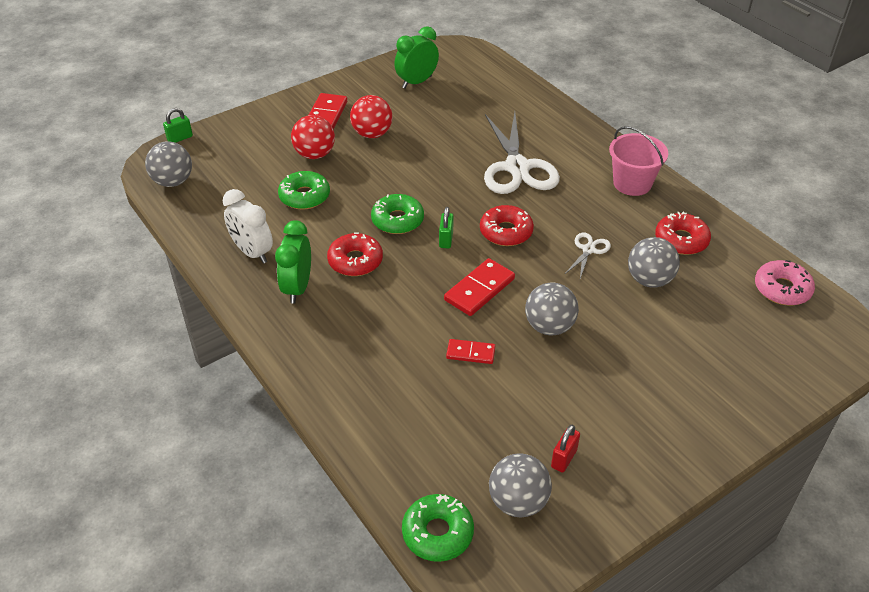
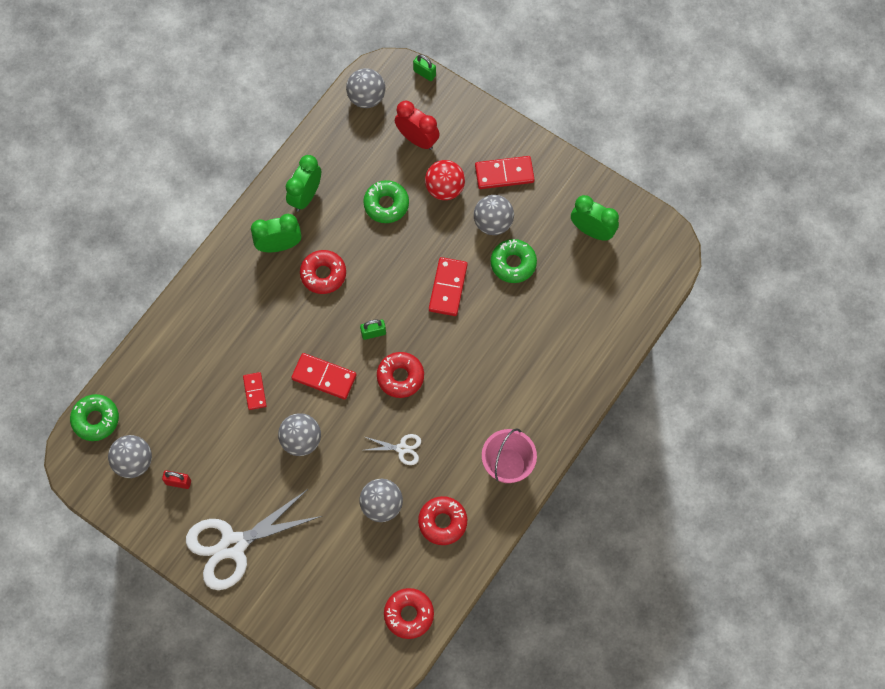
camera: 70 degrees right, 25 degrees up
white clock [223,189,273,263] -> green clock [286,155,321,212]
red ball [350,95,393,138] -> grey ball [474,195,514,235]
green donut [371,194,424,234] -> green donut moved to [491,239,537,283]
white scissors [484,112,560,194] -> white scissors moved to [186,489,322,590]
pink donut [755,260,815,305] -> red donut [384,588,434,639]
none -> red clock [395,101,440,150]
none -> red domino [429,257,468,316]

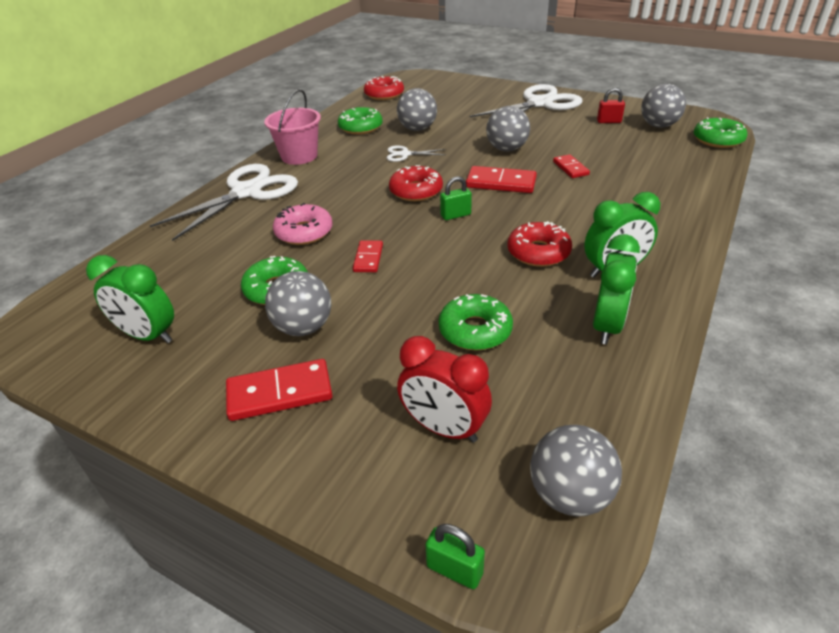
camera: 175 degrees right, 30 degrees down
red donut [418,496,467,545] -> green donut [338,107,383,135]
red ball [425,160,465,200] -> none
red domino [429,257,468,316] -> red domino [353,240,383,272], size x0.62
none -> white scissors [150,164,298,241]
none -> pink donut [273,203,333,245]

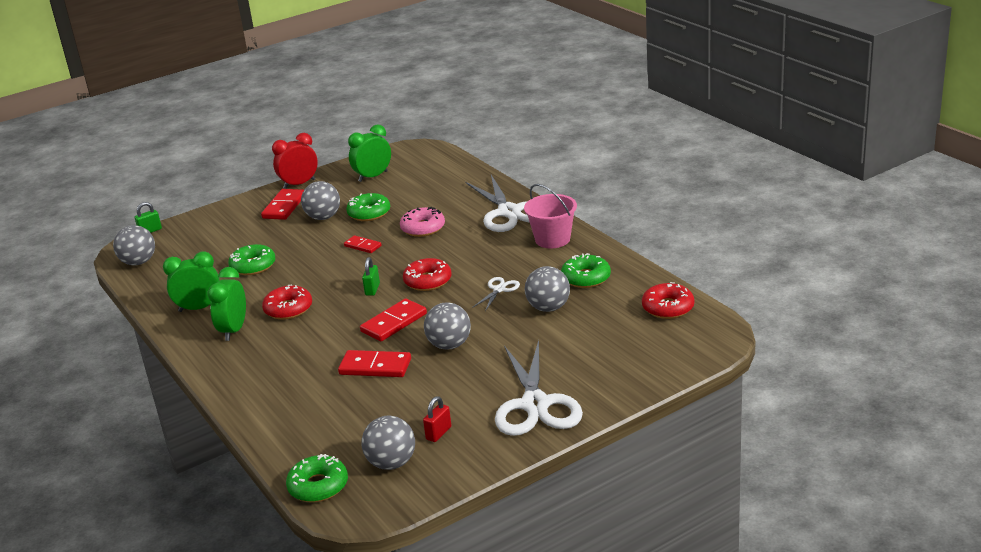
camera: 120 degrees right, 10 degrees down
red clock [397,336,492,443] -> red clock moved to [272,133,318,189]
red domino [553,154,590,178] -> red domino [338,350,411,377], size x1.63
green clock [593,234,640,344] -> green clock turned 120 degrees clockwise [163,252,220,312]

